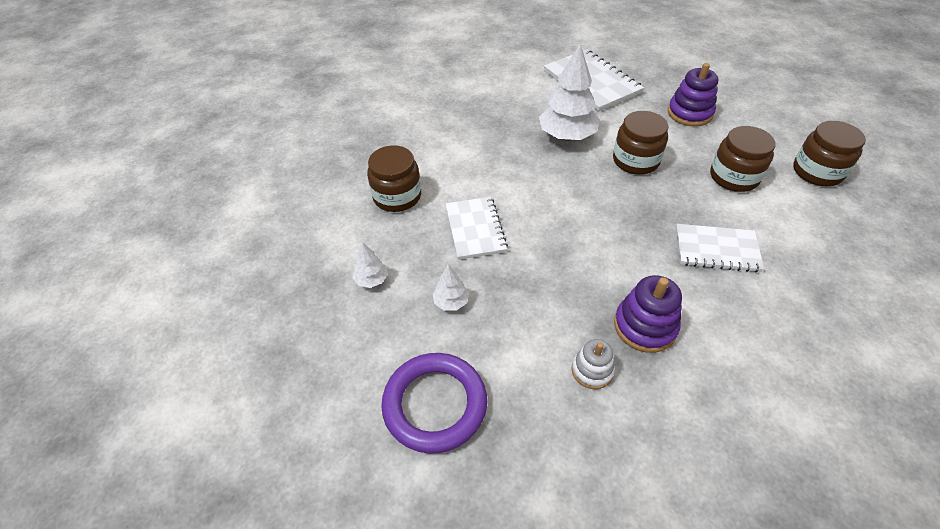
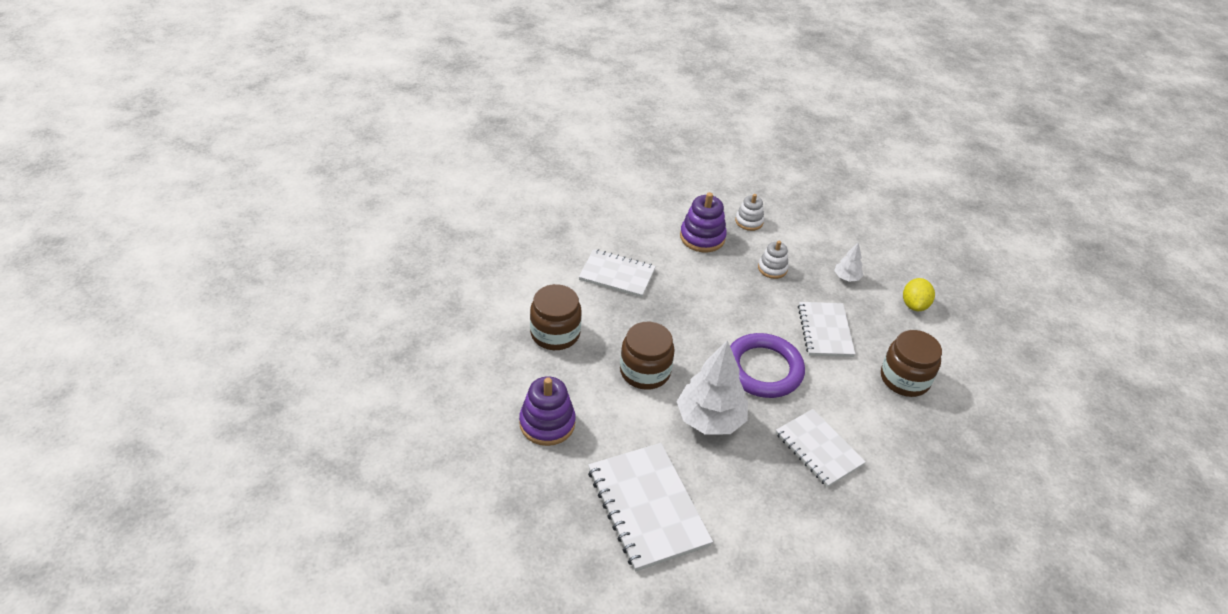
camera: 175 degrees left, 5 degrees down
white tree [352,242,388,288] -> yellow lemon [903,278,935,311]
purple ring [381,353,487,453] -> purple ring moved to [730,333,805,398]
brown jar [793,121,866,186] -> none
none -> white stacking toy [758,241,789,279]
none -> white notebook [776,409,866,487]

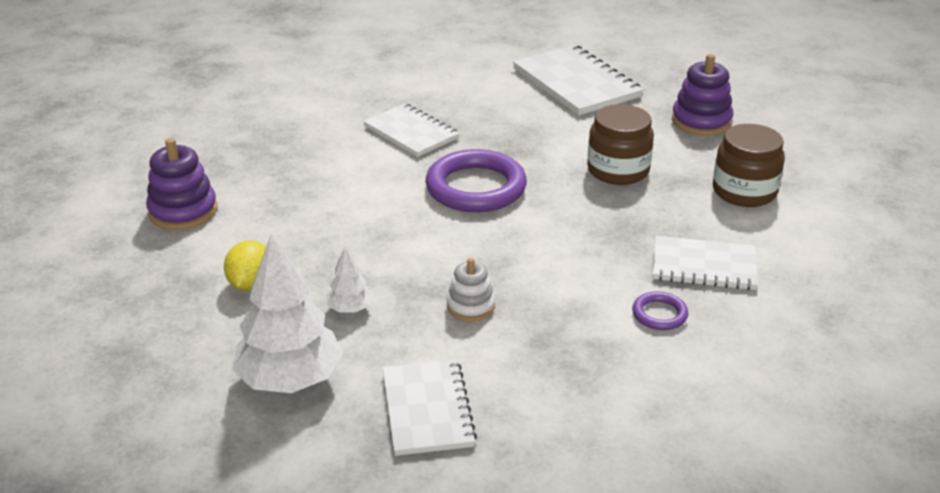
camera: 175 degrees right, 10 degrees down
white tree [677,340,748,435] -> white tree moved to [232,234,343,393]
purple stacking toy [680,192,727,252] -> purple stacking toy moved to [146,138,217,230]
white stacking toy [735,194,764,231] -> none
white notebook [798,302,855,357] -> white notebook moved to [383,360,477,456]
brown jar [881,330,942,397] -> none
none -> purple ring [632,292,688,330]

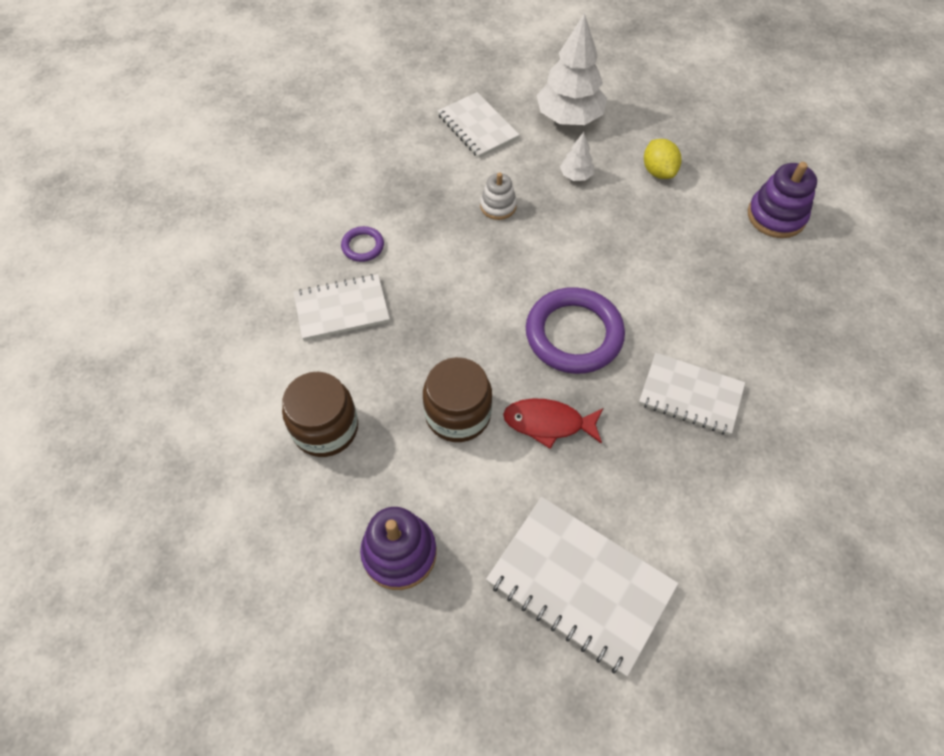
camera: 155 degrees right, 25 degrees up
none -> red fish [503,398,603,449]

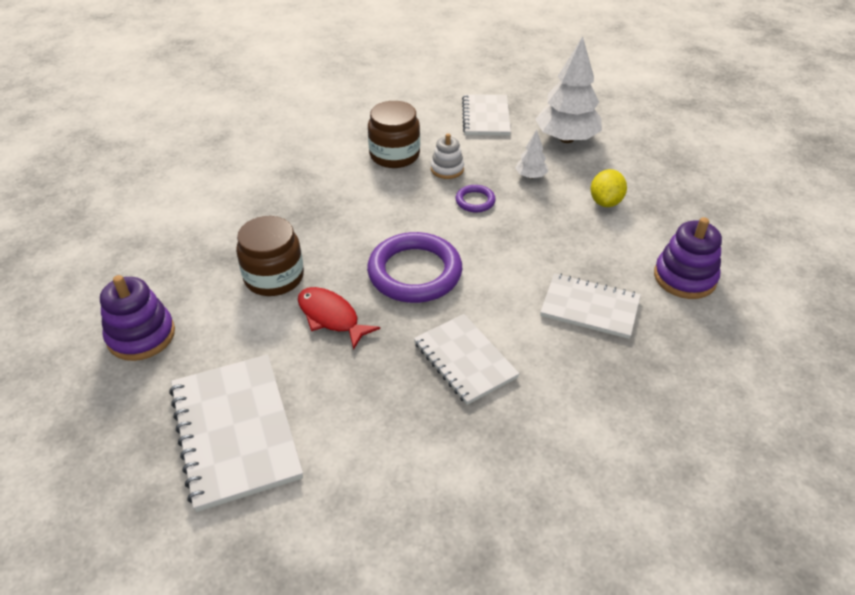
camera: 35 degrees right, 15 degrees down
brown jar [282,372,358,457] -> brown jar moved to [368,101,420,168]
white notebook [294,274,390,341] -> white notebook moved to [540,273,641,339]
purple ring [341,226,384,262] -> purple ring moved to [456,185,496,212]

